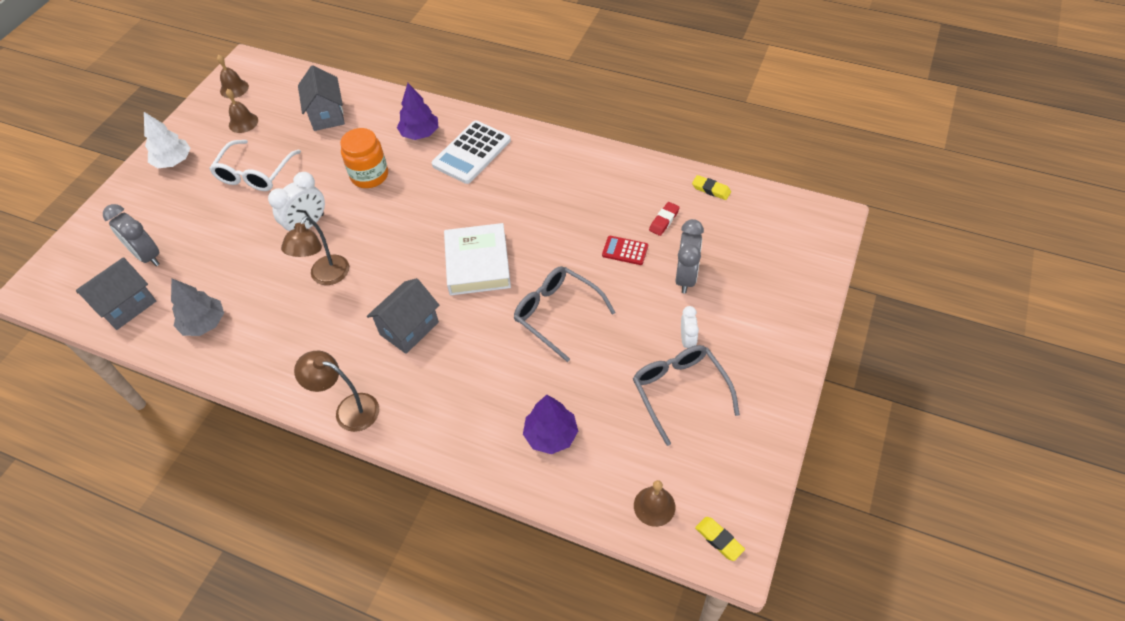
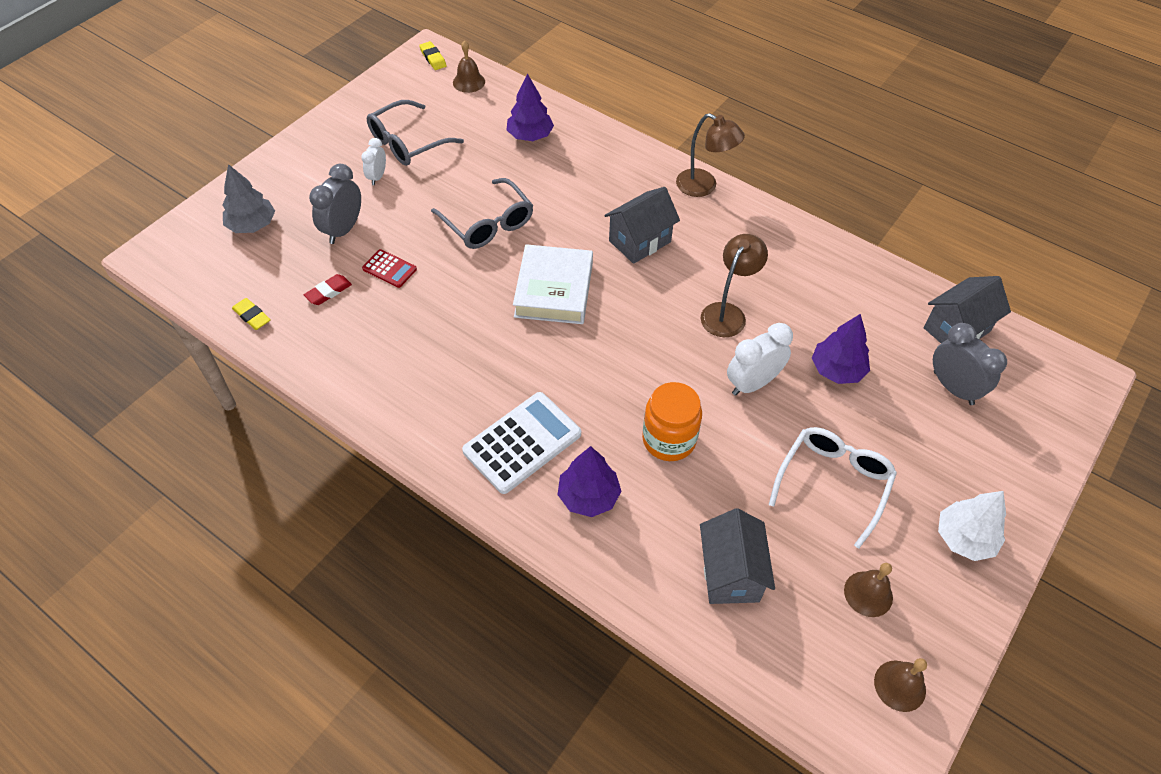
camera: 170 degrees left, 0 degrees up
grey tree [171,278,224,336] -> grey tree moved to [222,164,275,233]
grey glasses [633,345,740,446] -> grey glasses turned 60 degrees clockwise [367,100,464,166]
none -> purple tree [812,314,870,384]

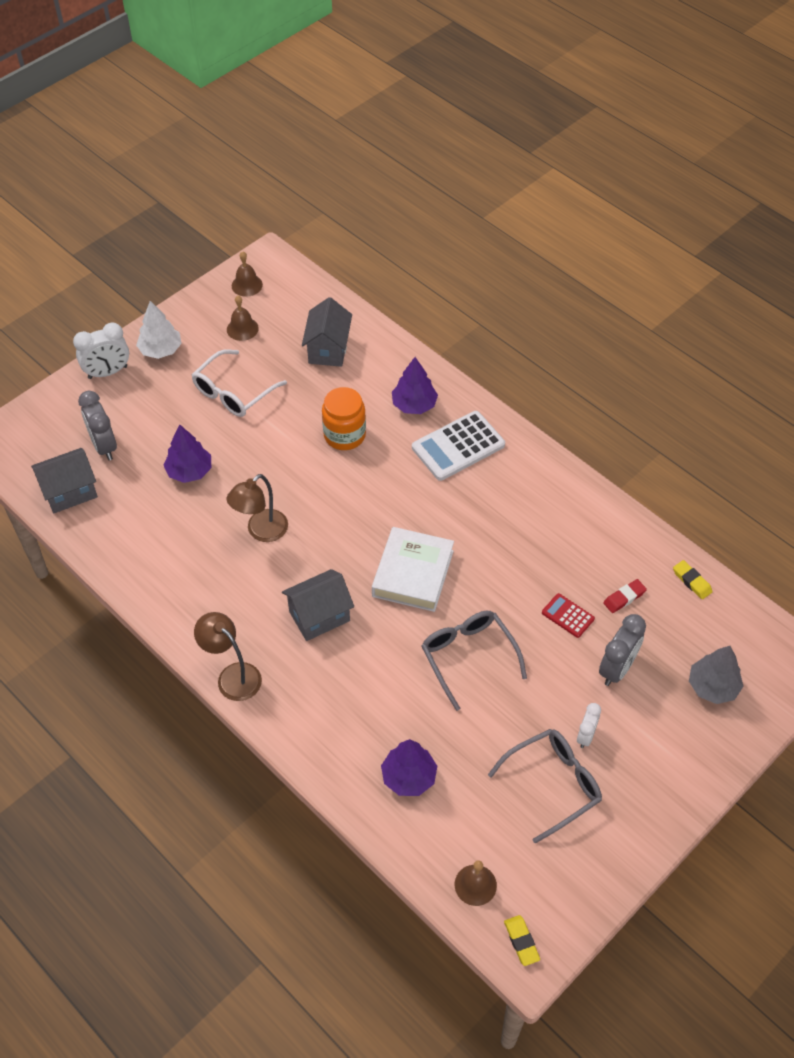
camera: 170 degrees left, 0 degrees up
white clock [727,323,793,396] -> white clock moved to [73,322,129,379]

